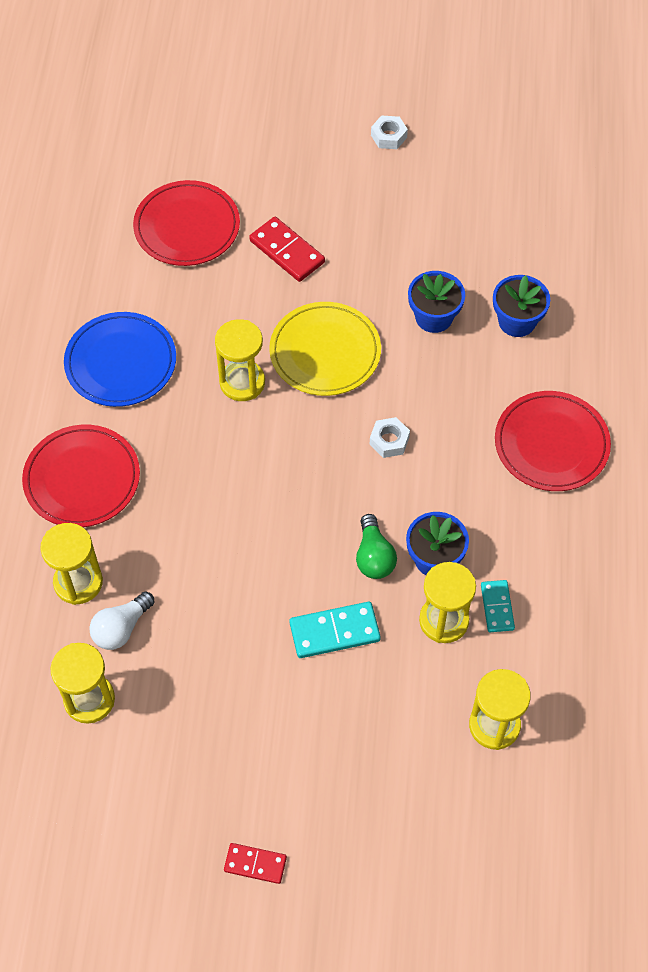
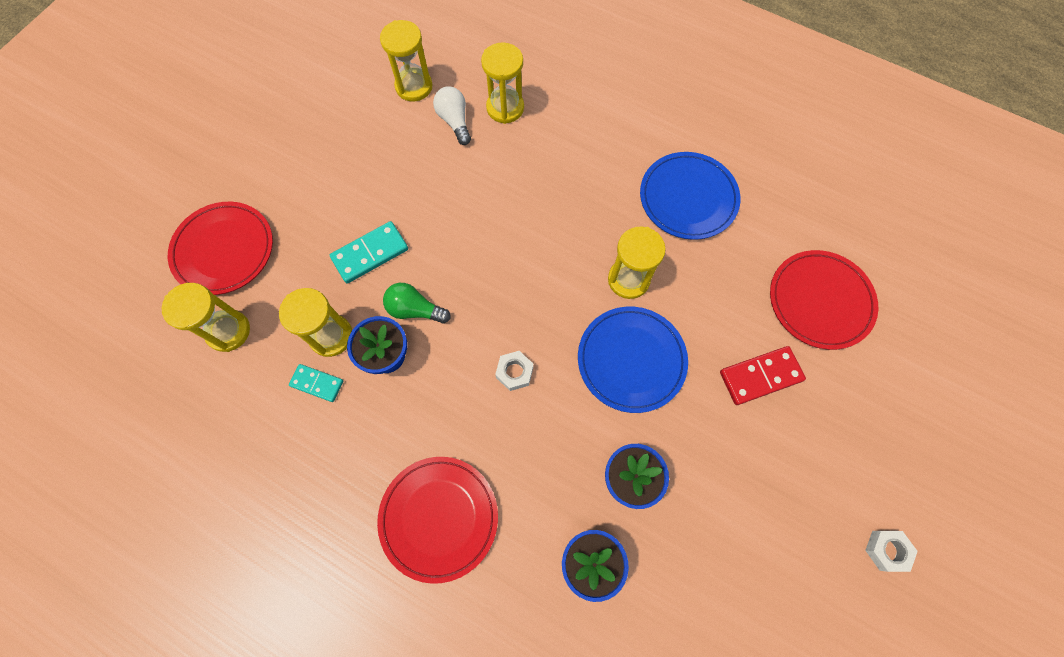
camera: 115 degrees right, 10 degrees up
red plate [22,425,140,527] -> red plate moved to [168,202,273,295]
red domino [224,843,287,884] -> none
yellow plate [269,302,381,396] -> blue plate [578,307,688,413]
turquoise domino [289,602,381,658] -> turquoise domino turned 45 degrees clockwise [330,221,408,284]

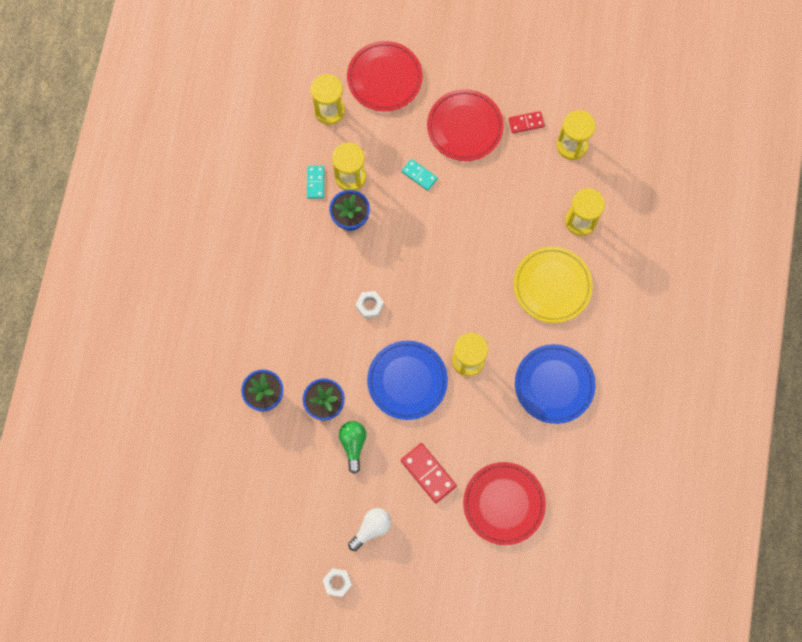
camera: 70 degrees right, 5 degrees up
turquoise domino [330,221,408,284] -> turquoise domino [401,159,438,191], size x0.64
red plate [377,457,498,584] -> red plate moved to [427,89,504,161]
green light bulb [383,283,451,324] -> green light bulb moved to [339,421,366,474]
white light bulb [433,86,471,145] -> white light bulb moved to [348,508,391,551]
none -> red domino [509,111,545,133]
none -> yellow plate [514,247,593,323]

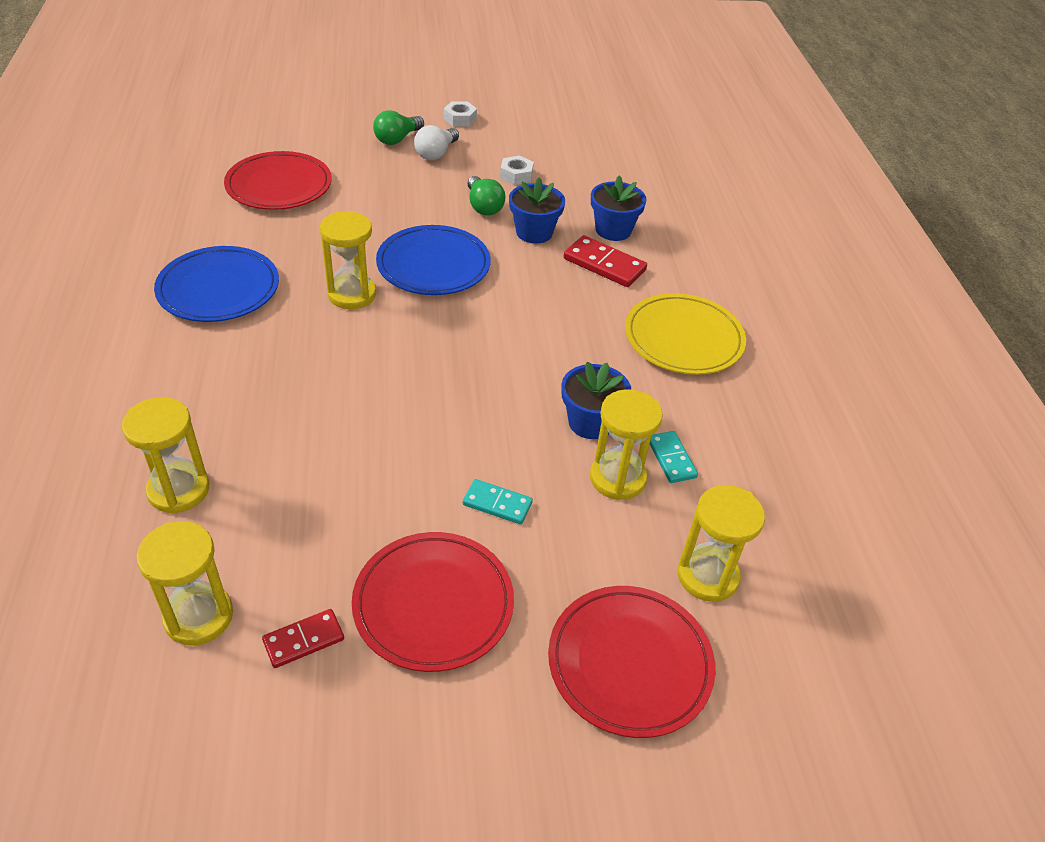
camera: 160 degrees right, 30 degrees down
white nut [356,291,384,318] -> white nut moved to [500,155,534,185]
red domino [401,443,457,503] -> red domino moved to [564,235,647,287]
yellow plate [514,247,593,323] -> yellow plate moved to [625,293,746,375]
none -> green light bulb [373,110,424,145]

